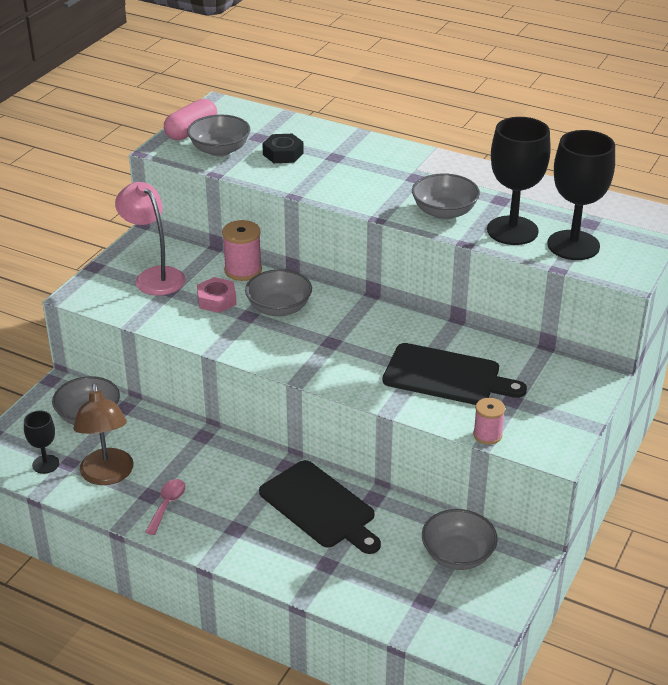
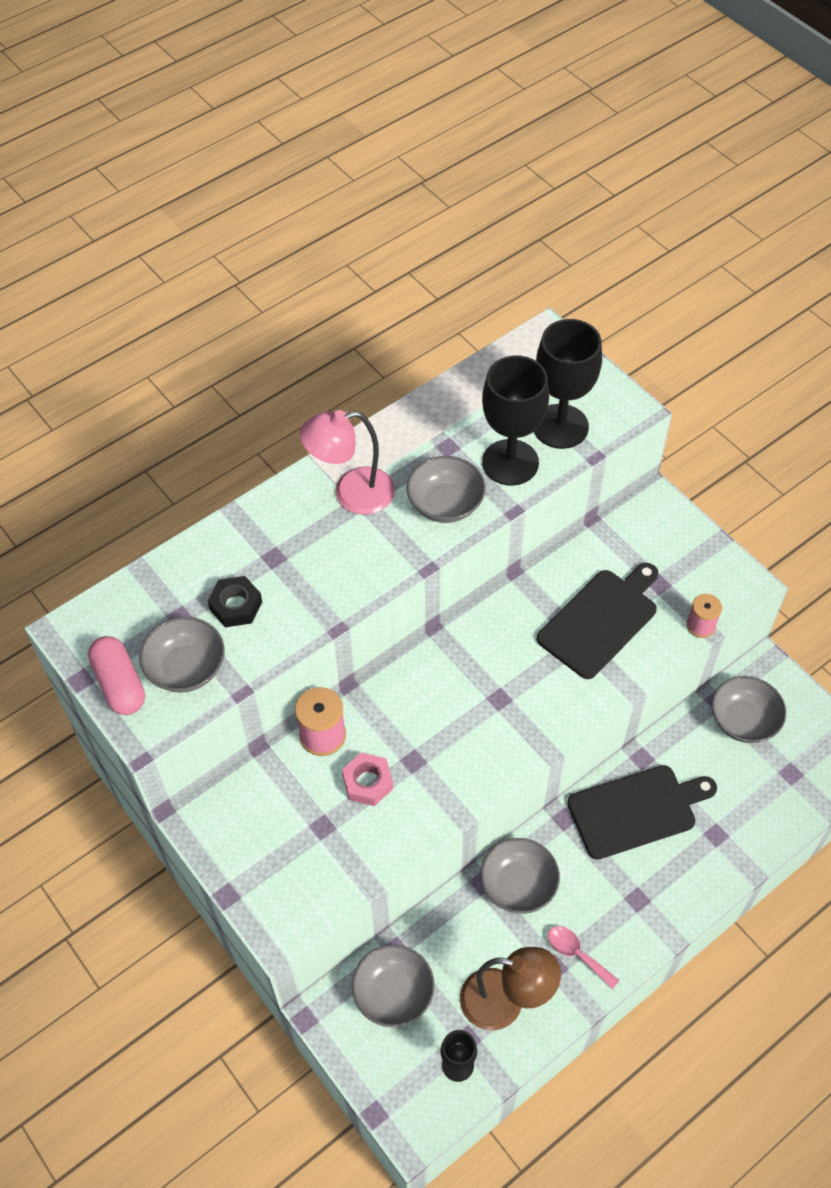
camera: 65 degrees left, 20 degrees up
pink lamp [115,182,185,296] -> pink lamp moved to [300,410,395,515]
grey bowl [245,270,312,317] -> grey bowl moved to [480,838,560,914]

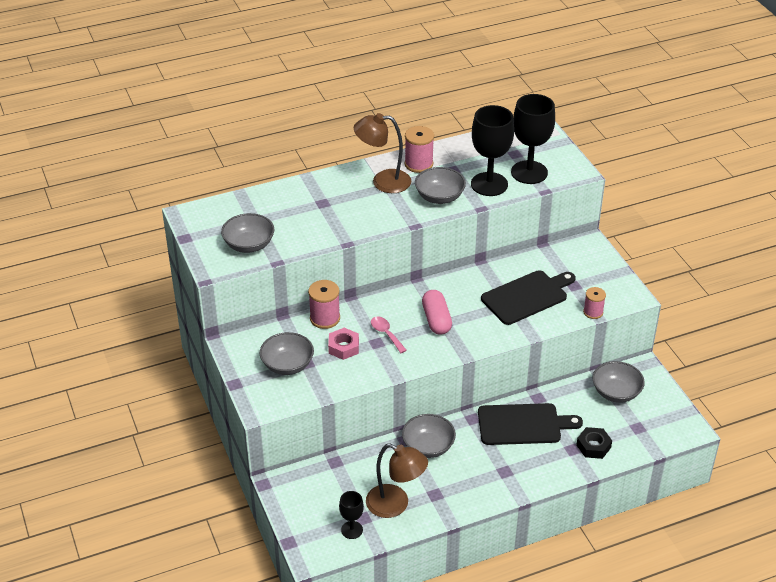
camera: 15 degrees right, 15 degrees down
pink capsule [88,636,145,715] -> pink capsule moved to [422,290,452,335]
black nut [208,576,262,627] -> black nut moved to [576,427,612,459]
pink lamp [300,410,395,515] -> brown lamp [354,113,411,193]
grey bowl [352,945,435,1027] -> grey bowl moved to [260,332,314,375]
pink spoon [548,926,620,989] -> pink spoon moved to [371,316,407,353]
none -> pink spool [405,126,434,173]

